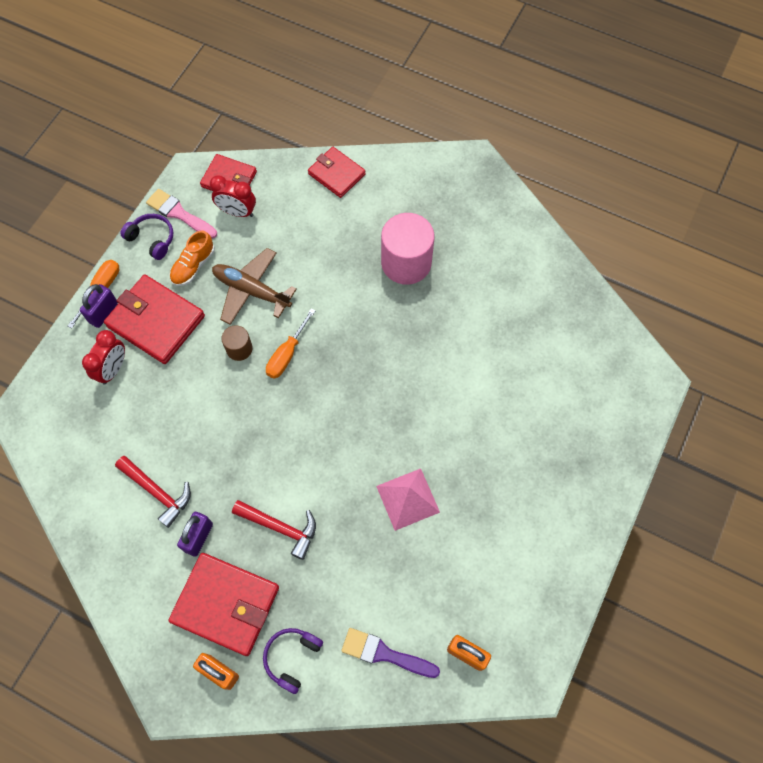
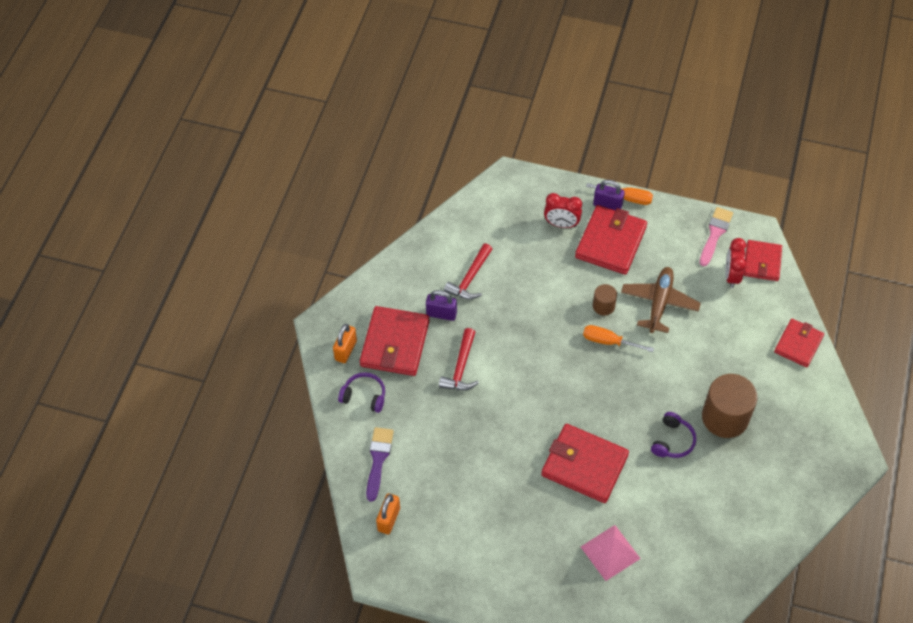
camera: 80 degrees right, 10 degrees down
purple headphones [120,214,173,260] -> purple headphones moved to [651,412,696,458]
orange shoe [170,230,215,286] -> none
pink pyramid [376,468,440,531] -> pink pyramid moved to [581,525,641,581]
pink cylinder [381,213,434,285] -> brown cylinder [702,374,758,438]
none -> red wallet [541,424,629,503]

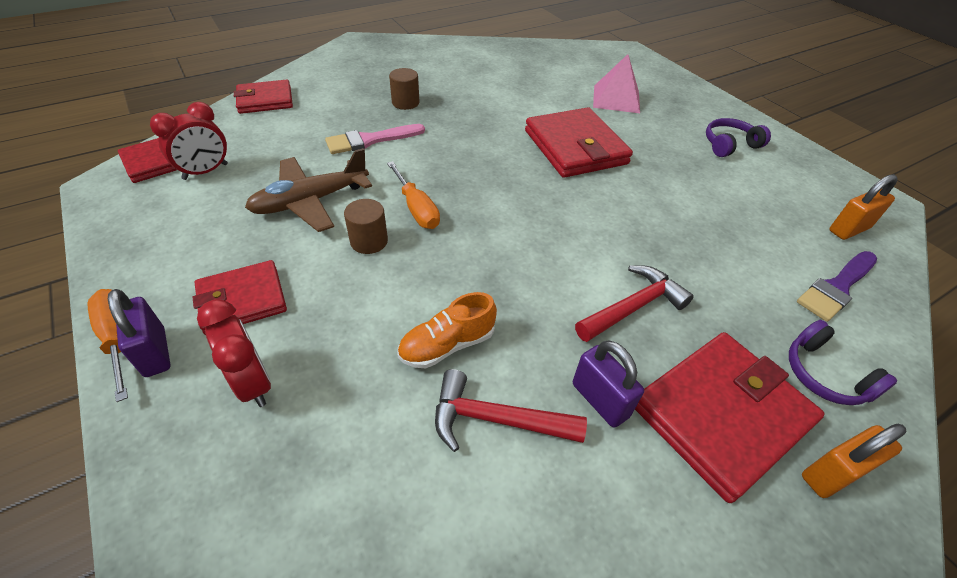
camera: 140 degrees left, 10 degrees down
red hammer [444,243,492,300] -> red hammer turned 150 degrees counterclockwise [435,369,587,452]
red wallet [575,205,647,275] -> red wallet [193,260,287,335], size x0.63
purple headphones [651,412,696,458] -> purple headphones moved to [706,118,771,157]
pink brush [700,207,733,266] -> pink brush moved to [325,124,425,154]
brown cylinder [702,374,758,438] -> brown cylinder [389,68,419,110], size x0.50
none -> orange shoe [397,292,497,368]

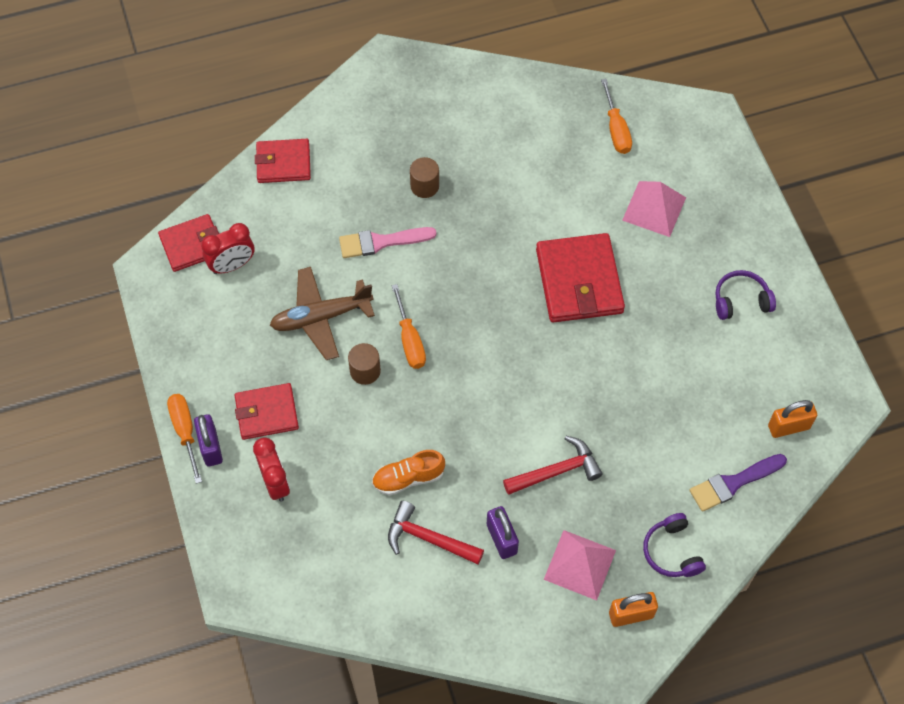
camera: 15 degrees right, 15 degrees up
red wallet [635,332,824,503] -> pink pyramid [544,530,616,600]
none -> orange screwdriver [601,79,632,154]

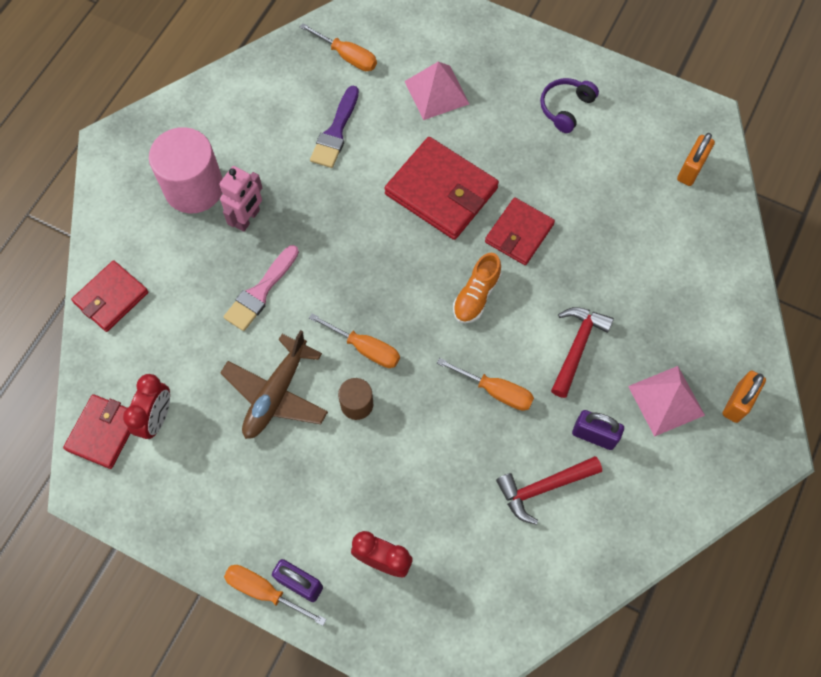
camera: 45 degrees left, 5 degrees up
red wallet [235,383,299,440] -> red wallet moved to [485,198,555,265]
orange shoe [372,450,445,495] -> orange shoe moved to [453,253,502,324]
brown cylinder [410,157,439,198] -> pink robot [219,166,262,232]
purple headphones [643,513,706,577] -> none
purple brush [689,454,787,512] -> purple brush moved to [310,86,359,168]
none -> pink cylinder [149,127,223,213]
none -> orange screwdriver [437,358,534,411]

